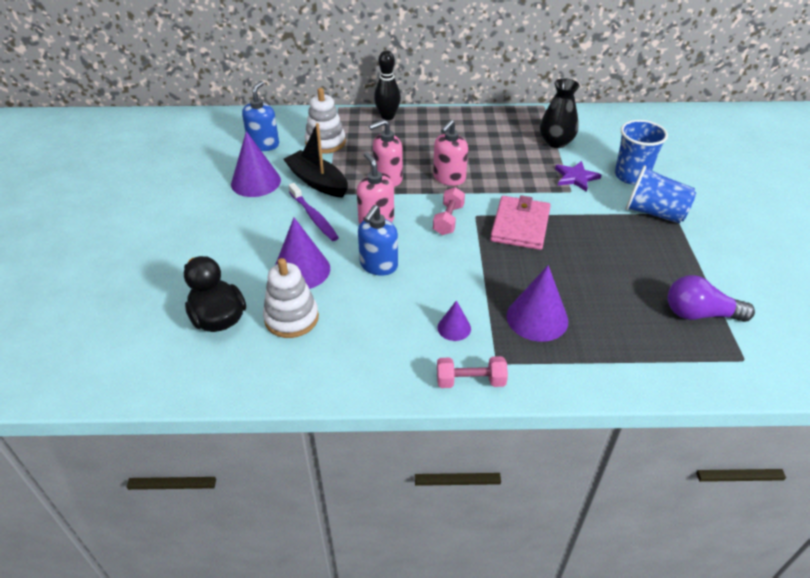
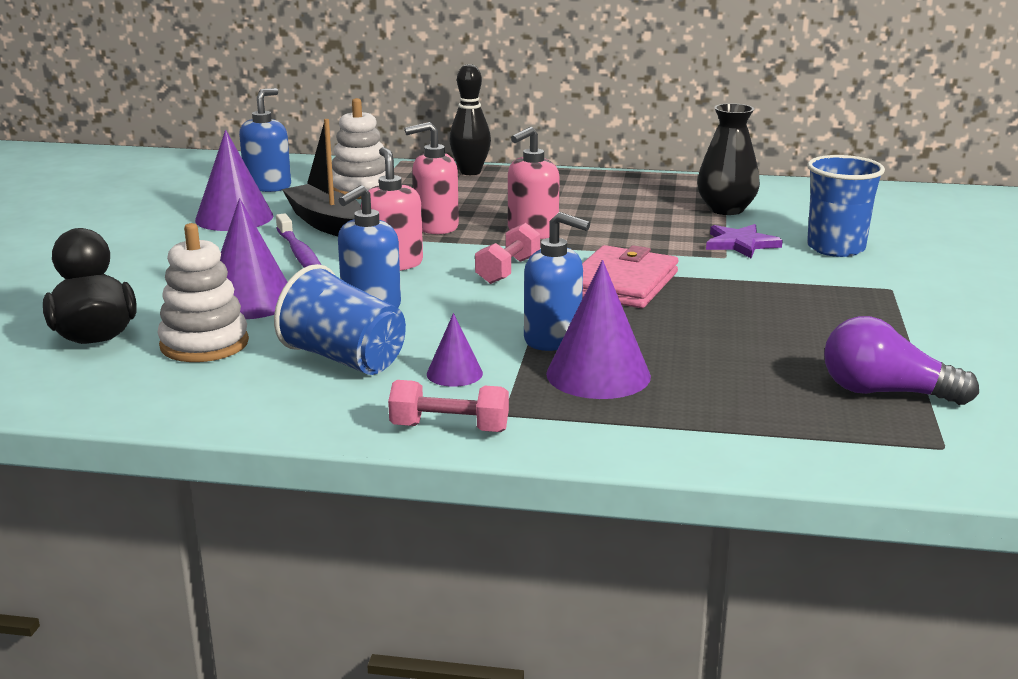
camera: 10 degrees right, 20 degrees down
blue cup [625,165,696,223] -> blue cup moved to [274,264,406,375]
none -> blue soap dispenser [524,212,590,351]

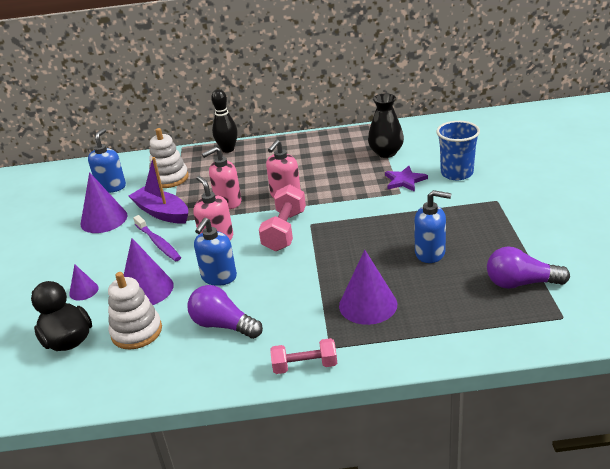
camera: 10 degrees left, 10 degrees up
blue cup [274,264,406,375] -> purple light bulb [187,285,263,339]
black boat [282,119,361,236] -> purple boat [129,157,188,224]
purple cone [427,313,483,387] -> purple cone moved to [69,264,99,301]
pink dumbbell [475,223,540,284] -> pink dumbbell [259,184,306,251], size x1.51
blue soap dispenser [524,212,590,351] -> blue soap dispenser moved to [414,190,451,263]
pink wallet [582,245,678,308] -> none

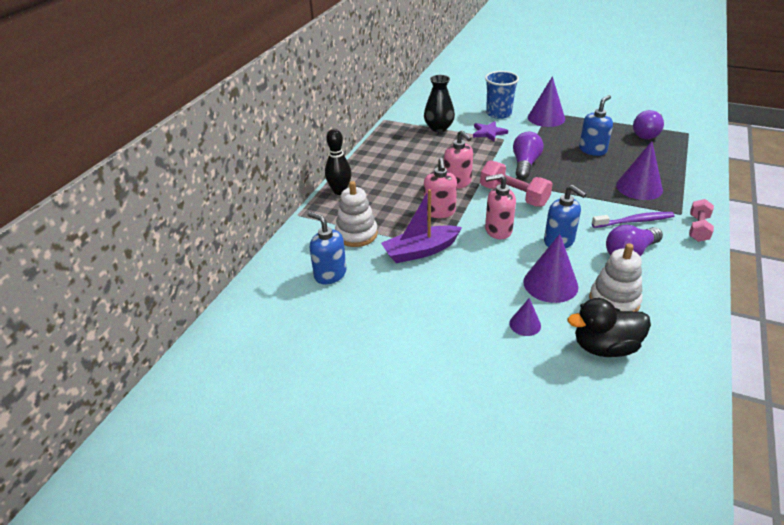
camera: 65 degrees left, 5 degrees up
purple cone [81,172,127,233] -> purple cone moved to [528,76,565,127]
purple toothbrush [133,215,181,261] -> purple toothbrush moved to [592,212,675,228]
none -> purple light bulb [513,132,543,179]

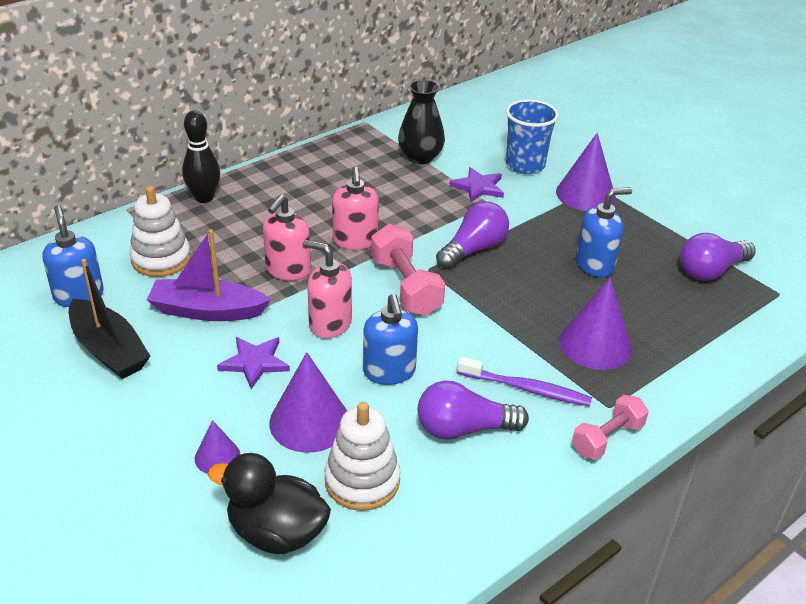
camera: 25 degrees right, 0 degrees up
none -> black boat [69,259,150,379]
none -> purple star [217,337,290,389]

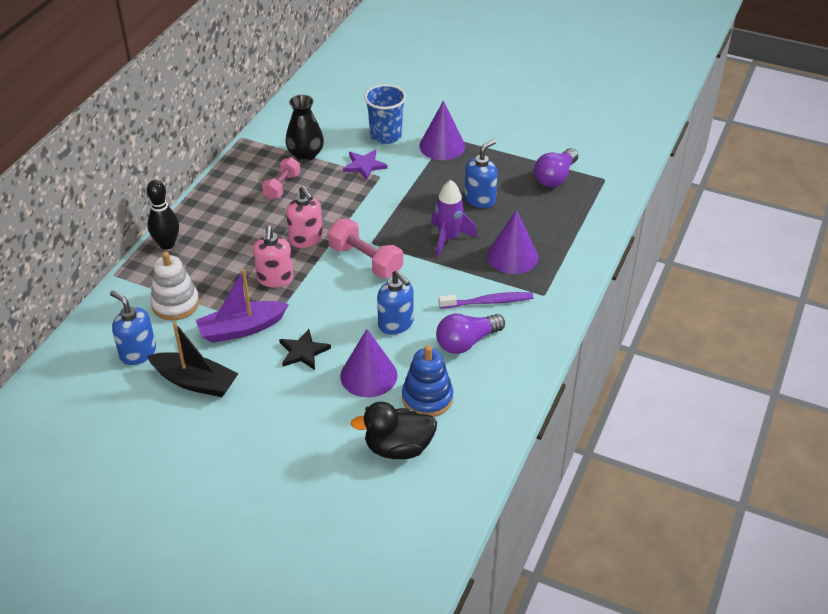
camera: 25 degrees left, 5 degrees up
purple cone [195,420,240,474] -> none
purple star [217,337,290,389] -> black star [279,329,331,370]
pink soap dispenser [303,240,352,339] -> none
white stacking toy [325,402,400,511] -> blue stacking toy [402,345,453,417]
purple light bulb [436,202,509,269] -> none
pink dumbbell [572,395,649,460] -> pink dumbbell moved to [262,157,300,200]
none -> purple rocket [431,180,477,257]

